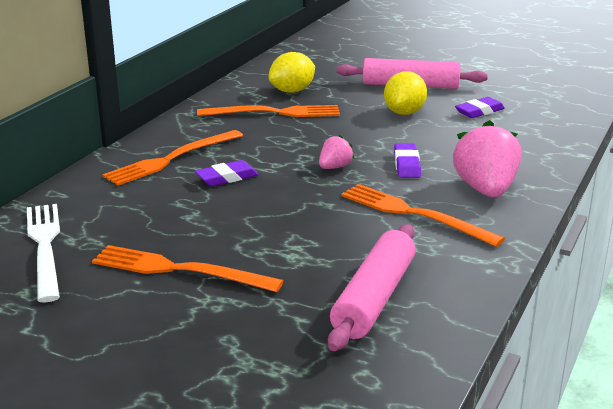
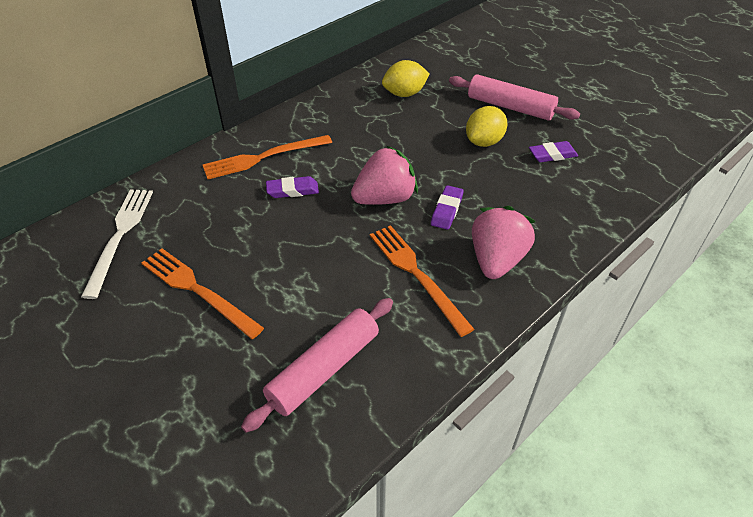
camera: 20 degrees right, 20 degrees up
orange fork [197,105,340,117] -> none
pink strawberry [319,134,355,169] -> pink strawberry [351,145,418,205], size x1.96

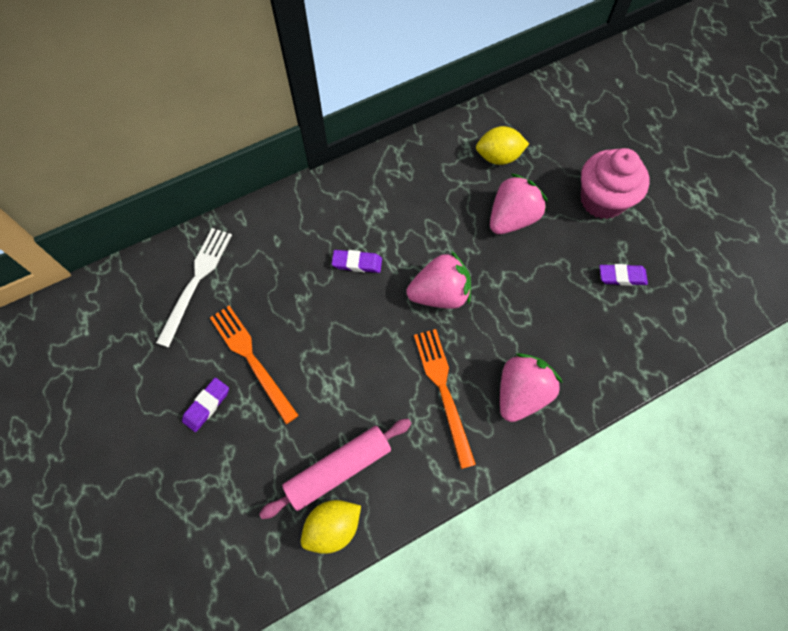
camera: 15 degrees right, 20 degrees up
orange fork [203,135,332,179] -> none
purple eraser [431,185,464,230] -> purple eraser moved to [182,378,229,432]
pink rolling pin [449,74,580,121] -> pink cupcake [581,148,650,219]
yellow lemon [466,106,508,147] -> yellow lemon moved to [301,500,361,554]
none -> pink strawberry [490,174,548,234]

